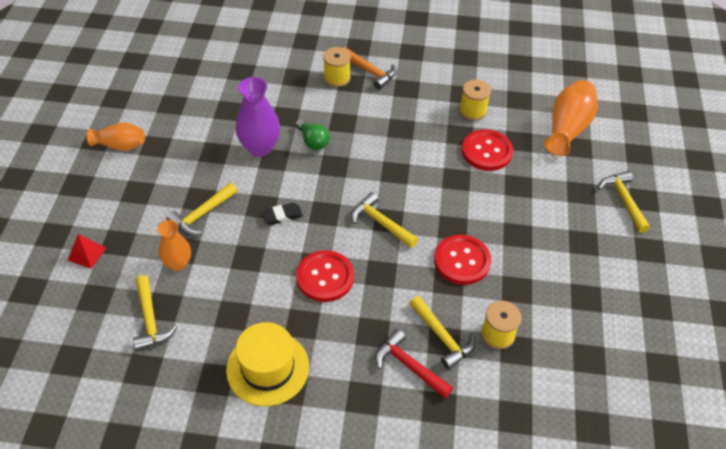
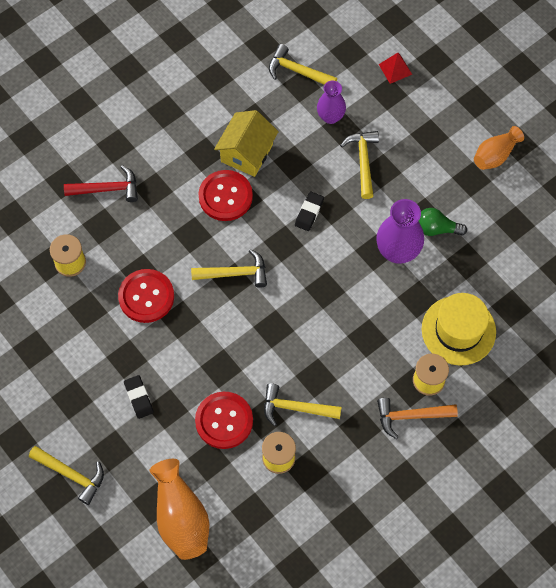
camera: 135 degrees right, 15 degrees up
orange vase [158,220,191,271] -> purple vase [317,81,346,124]
yellow hat [226,322,309,406] -> yellow hat moved to [422,293,496,366]
green light bulb [296,119,330,150] -> green light bulb moved to [419,208,467,236]
yellow hammer [409,296,475,370] -> yellow hammer moved to [264,383,342,426]
none -> black eraser [124,375,154,419]
none -> yellow house [214,110,279,177]

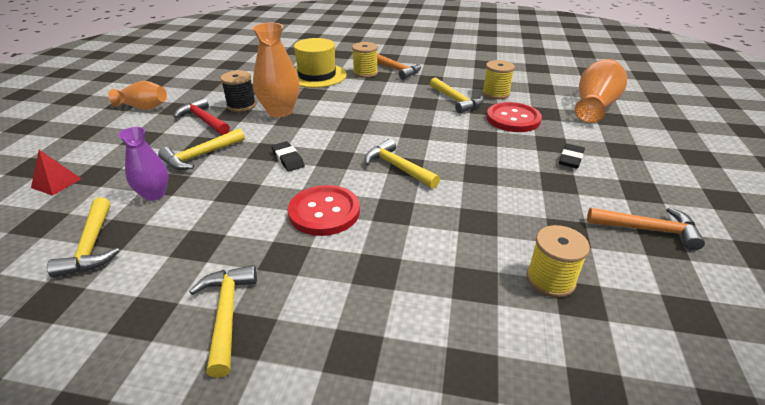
camera: 130 degrees left, 30 degrees down
yellow hammer [29,446,104,505] -> yellow hammer moved to [189,265,257,378]
red hammer [64,165,138,202] -> red hammer moved to [174,97,230,135]
red button [118,269,174,323] -> none
yellow house [214,110,279,177] -> none
black eraser [295,191,324,231] -> black eraser turned 75 degrees clockwise [271,141,305,172]
purple vase [376,199,424,264] -> orange vase [252,23,299,117]
green light bulb [419,208,467,236] -> black spool [220,71,256,112]
none -> orange hammer [587,207,705,251]

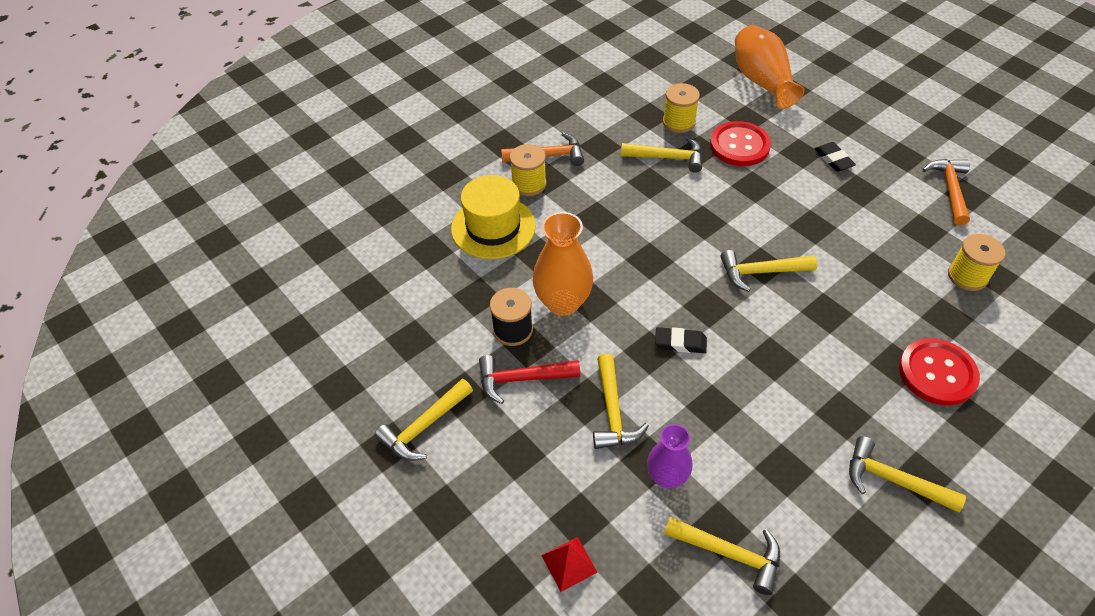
camera: 50 degrees left, 15 degrees up
orange vase [108,81,167,110] -> yellow hammer [375,379,473,461]
red button [288,185,360,236] -> red button moved to [899,338,980,406]
orange hammer [587,207,705,251] -> orange hammer turned 45 degrees counterclockwise [922,159,970,225]

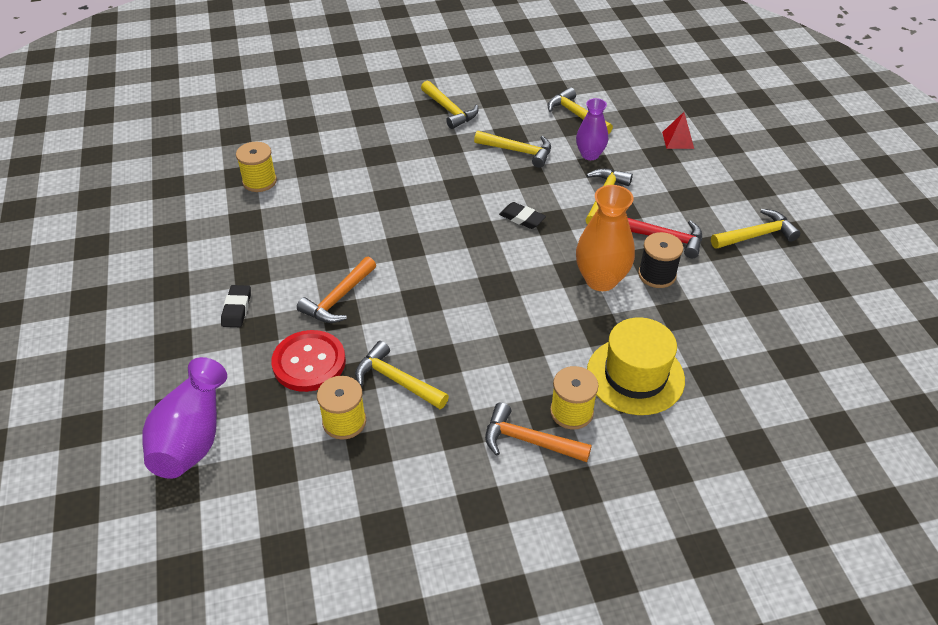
camera: 155 degrees left, 5 degrees down
yellow hammer [721,250,817,292] -> yellow hammer moved to [474,131,551,168]
orange vase [735,25,805,109] -> purple vase [143,357,227,479]
red button [899,338,980,406] -> none
orange hammer [922,159,970,225] -> orange hammer moved to [297,257,376,323]

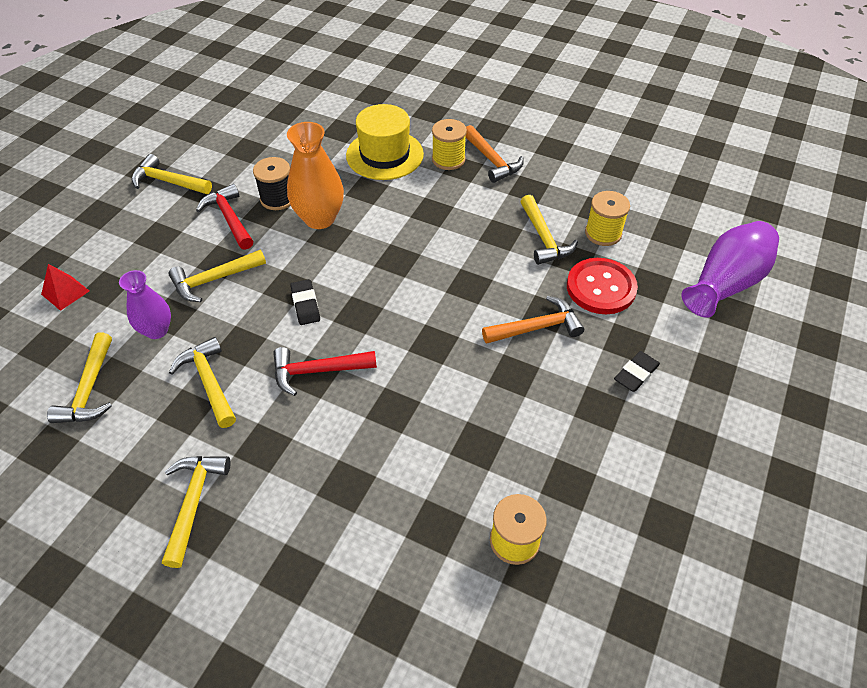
camera: 140 degrees left, 5 degrees up
none -> red hammer [273,347,377,396]

